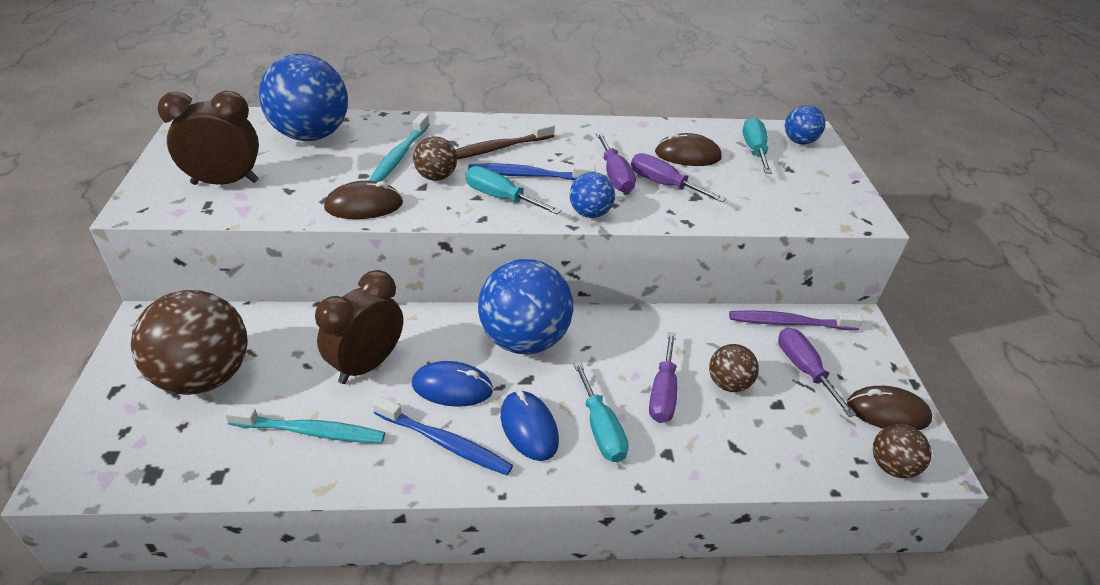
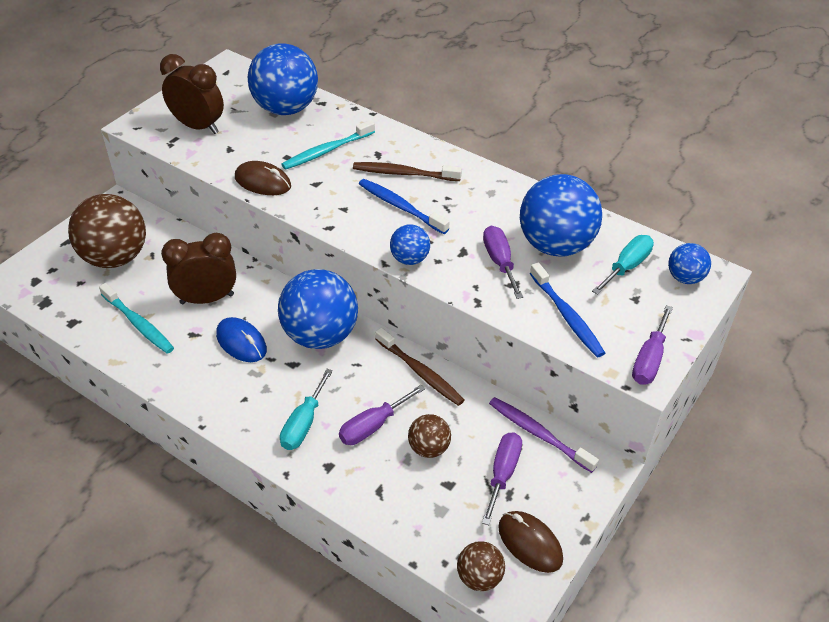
camera: 40 degrees right, 5 degrees up
blue toothbrush [372,396,513,475] -> blue toothbrush moved to [530,262,605,357]
brown ball [413,136,457,181] -> none
turquoise screwdriver [466,166,561,214] -> none
blue mouse [501,390,559,461] -> none
purple screwdriver [596,133,636,193] -> purple screwdriver moved to [632,305,673,385]
brown mouse [655,133,722,166] -> blue ball [520,174,602,257]
none -> brown toothbrush [375,327,465,406]

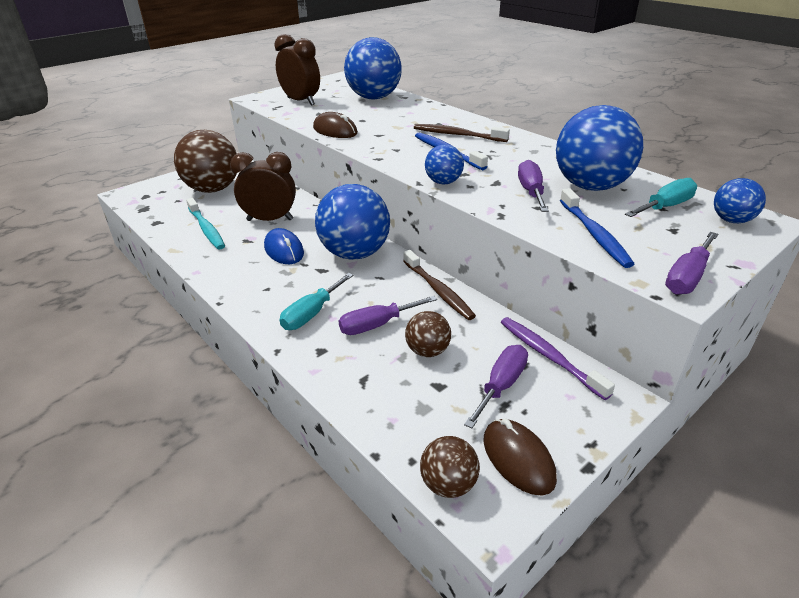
camera: 15 degrees right, 10 degrees down
turquoise toothbrush [281,120,375,170] -> none

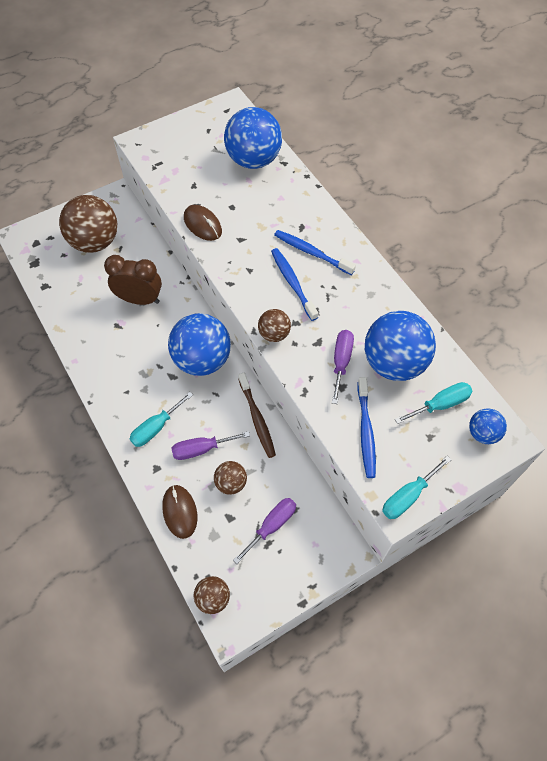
camera: 10 degrees right, 25 degrees up
turquoise toothbrush [186,198,225,249] -> none
blue mouse [264,228,304,264] -> none
brown clock [275,34,320,106] -> none
brown toothbrush [414,124,510,142] -> blue toothbrush [274,230,356,275]
blue ball [425,144,464,185] -> brown ball [258,309,291,342]
brown mouse [483,419,557,496] -> brown mouse moved to [162,485,197,539]
purple toothbrush [501,317,615,400] -> none
purple screwdriver [665,232,718,295] -> turquoise screwdriver [382,456,451,519]

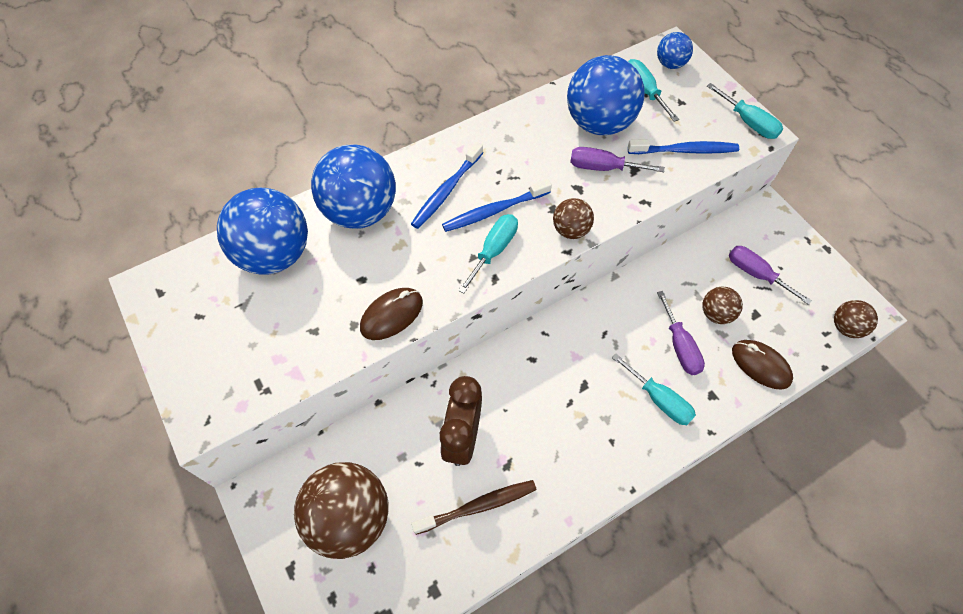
camera: 90 degrees left, 0 degrees up
brown mouse [162,485,197,539] -> brown mouse turned 60 degrees clockwise [732,340,793,390]
blue ball [168,313,231,376] -> blue ball moved to [311,144,396,229]
brown toothbrush [238,373,276,458] -> brown toothbrush moved to [411,480,537,535]
none -> turquoise screwdriver [458,214,518,293]

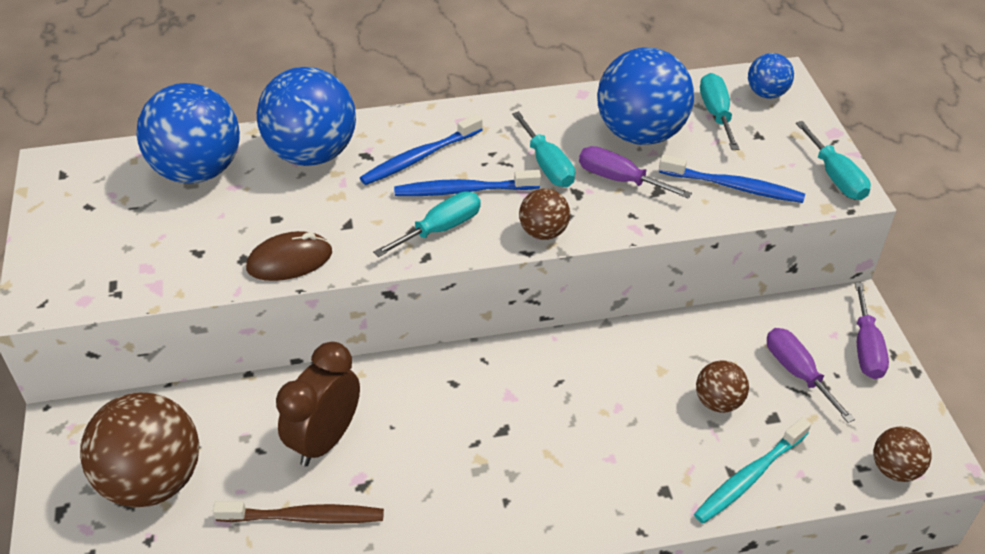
camera: 20 degrees right, 15 degrees down
turquoise screwdriver [612,354,696,425] -> turquoise screwdriver moved to [512,111,575,187]
purple screwdriver [657,291,705,375] -> purple screwdriver moved to [855,283,889,379]
brown mouse [732,340,793,390] -> turquoise toothbrush [694,417,811,523]

